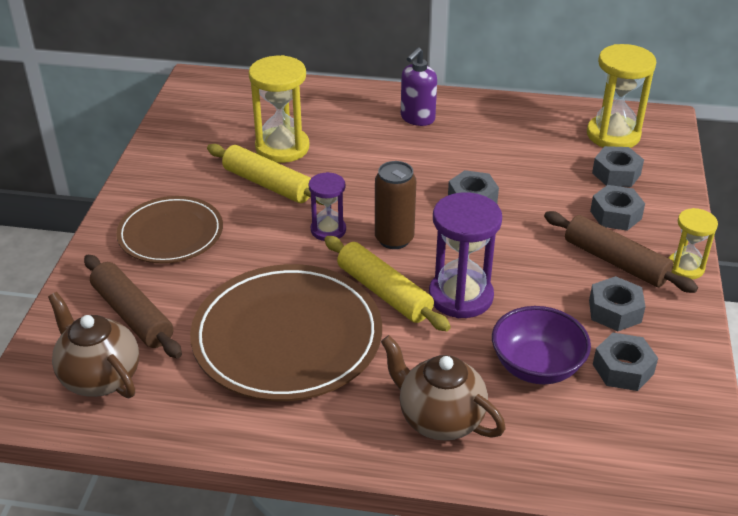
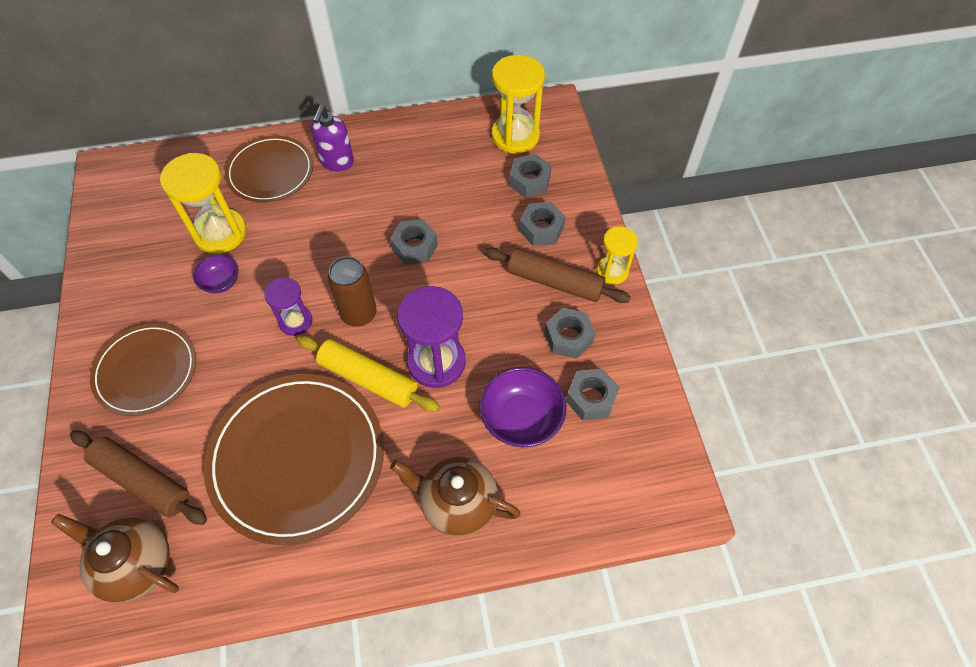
camera: 20 degrees left, 20 degrees up
yellow rolling pin [207,144,323,205] -> purple bowl [193,255,239,293]
none -> brown plate [225,136,313,203]

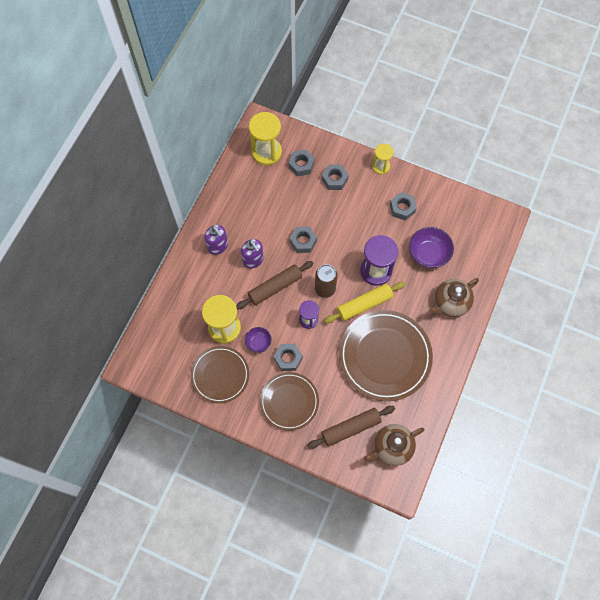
camera: 55 degrees left, 10 degrees up
brown plate [225,136,313,203] -> brown plate moved to [191,346,249,404]
brown rolling pin [484,248,631,303] -> brown rolling pin moved to [236,261,314,309]
grey nut [566,368,620,421] -> grey nut moved to [274,344,303,371]
none -> purple soap dispenser [241,239,264,269]

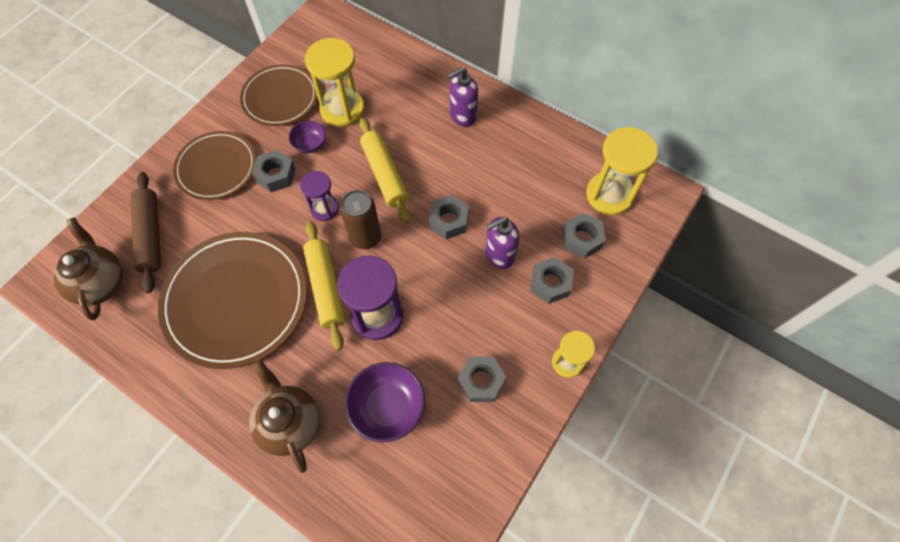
camera: 100 degrees right, 5 degrees down
brown rolling pin [236,261,314,309] -> yellow rolling pin [359,118,410,223]
purple soap dispenser [241,239,264,269] -> purple soap dispenser moved to [485,217,519,269]

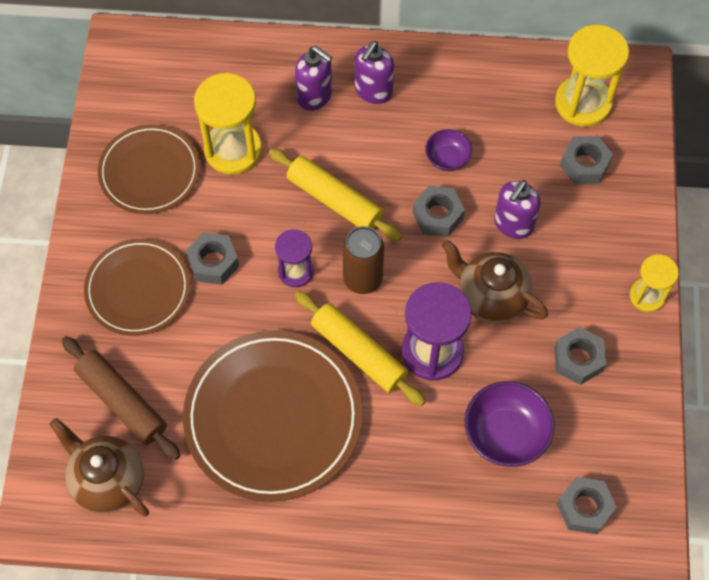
camera: 30 degrees left, 0 degrees up
brown teapot [249,359,320,473] -> brown teapot moved to [442,240,548,323]
purple bowl [289,121,326,153] -> purple bowl moved to [425,129,472,171]
grey nut [530,257,574,304] -> grey nut moved to [557,477,617,534]
none -> purple soap dispenser [295,46,332,111]

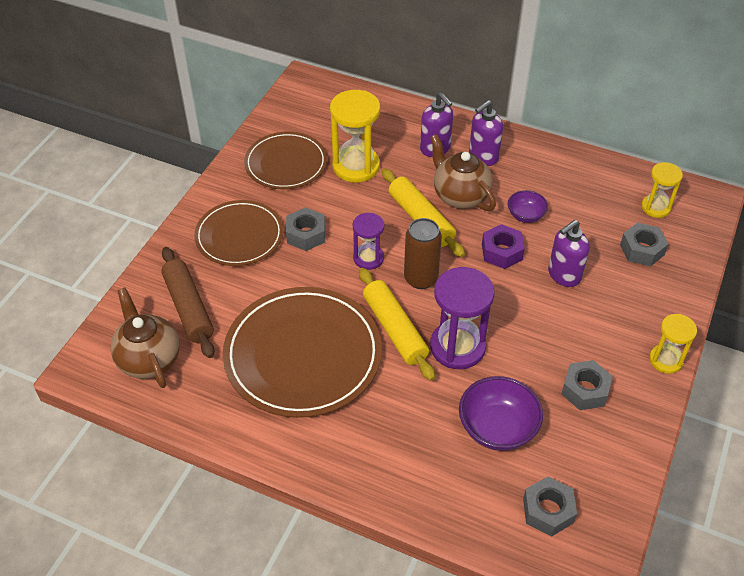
camera: 20 degrees right, 15 degrees down
grey nut [413,186,465,237] -> purple nut [482,224,525,269]
brown teapot [442,240,548,323] -> brown teapot moved to [430,134,496,211]
yellow hourglass [555,25,629,127] -> yellow hourglass [641,162,683,218], size x0.59

